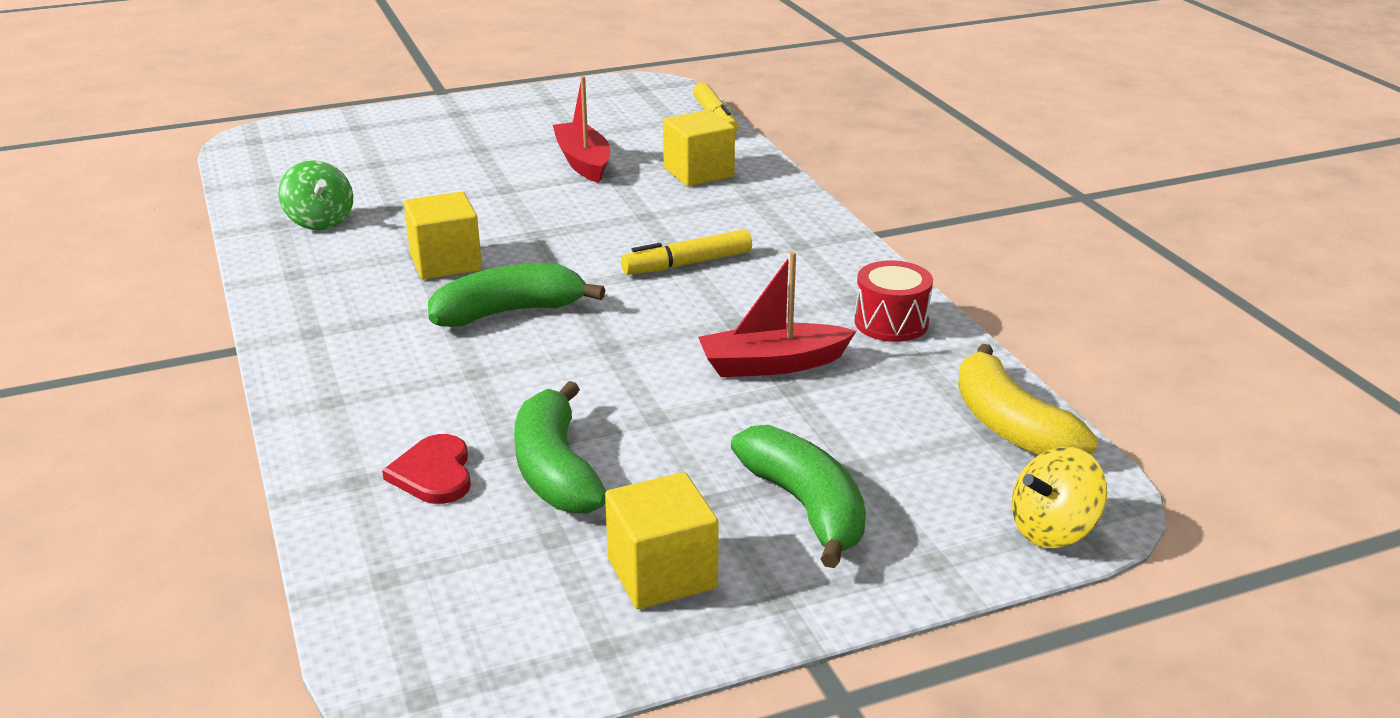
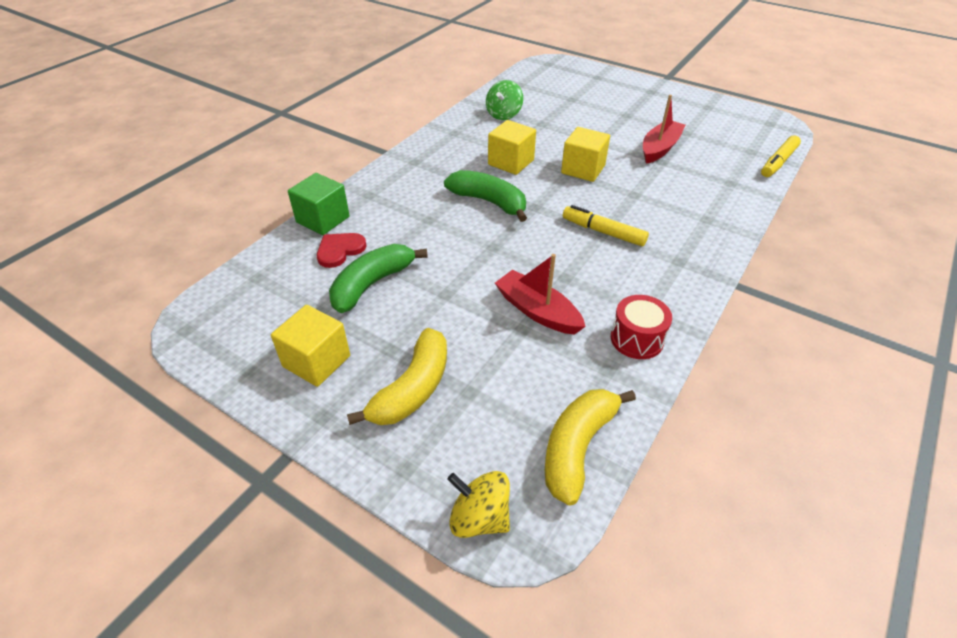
camera: 55 degrees right, 15 degrees up
yellow cube [663,110,735,186] -> yellow cube moved to [561,127,610,182]
green banana [731,425,866,568] -> yellow banana [347,328,447,425]
none -> green cube [288,173,350,235]

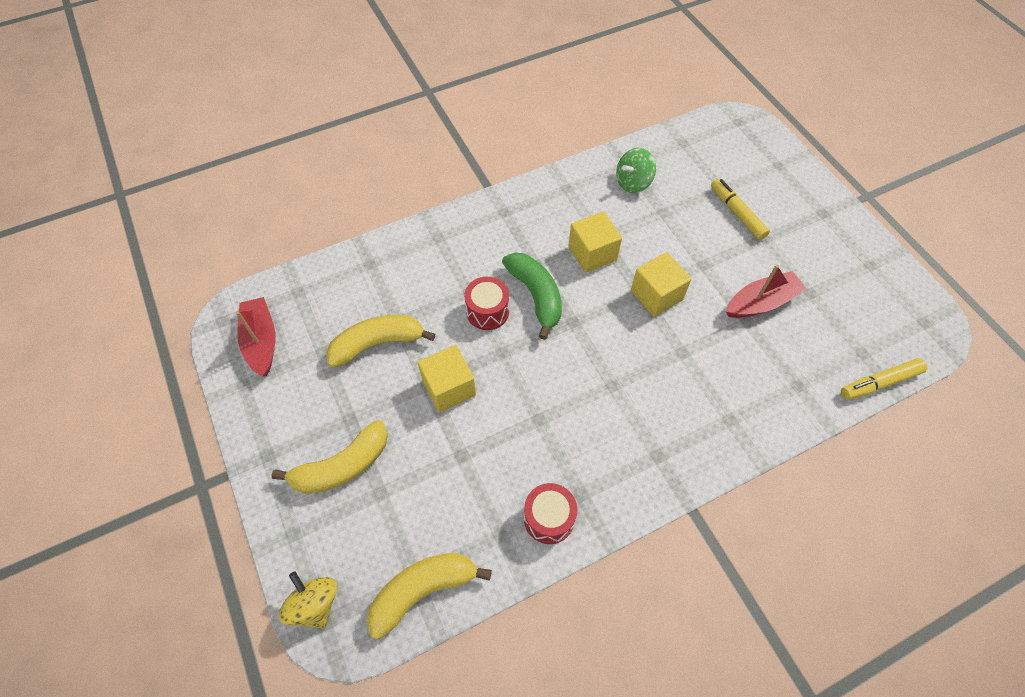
camera: 30 degrees right, 15 degrees up
yellow cube [271,305,350,387] -> yellow cube moved to [418,345,476,412]
green cube [288,173,350,235] -> none
red heart [317,233,367,268] -> none
green banana [329,244,428,313] -> yellow banana [326,315,435,368]
red boat [495,254,586,335] -> red boat moved to [236,297,276,377]
yellow marker [563,205,649,246] -> yellow marker moved to [711,178,770,240]
none -> red drum [464,277,509,330]

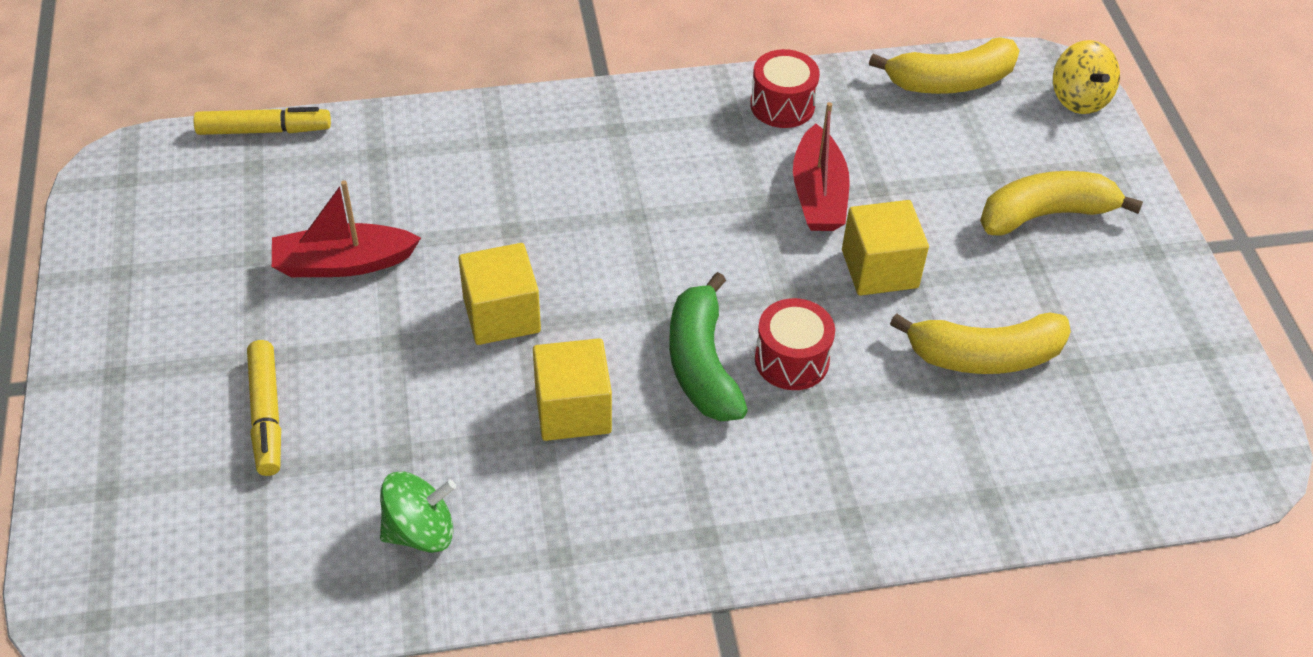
camera: 165 degrees left, 10 degrees down
red boat [236,297,276,377] -> red boat moved to [793,102,850,231]

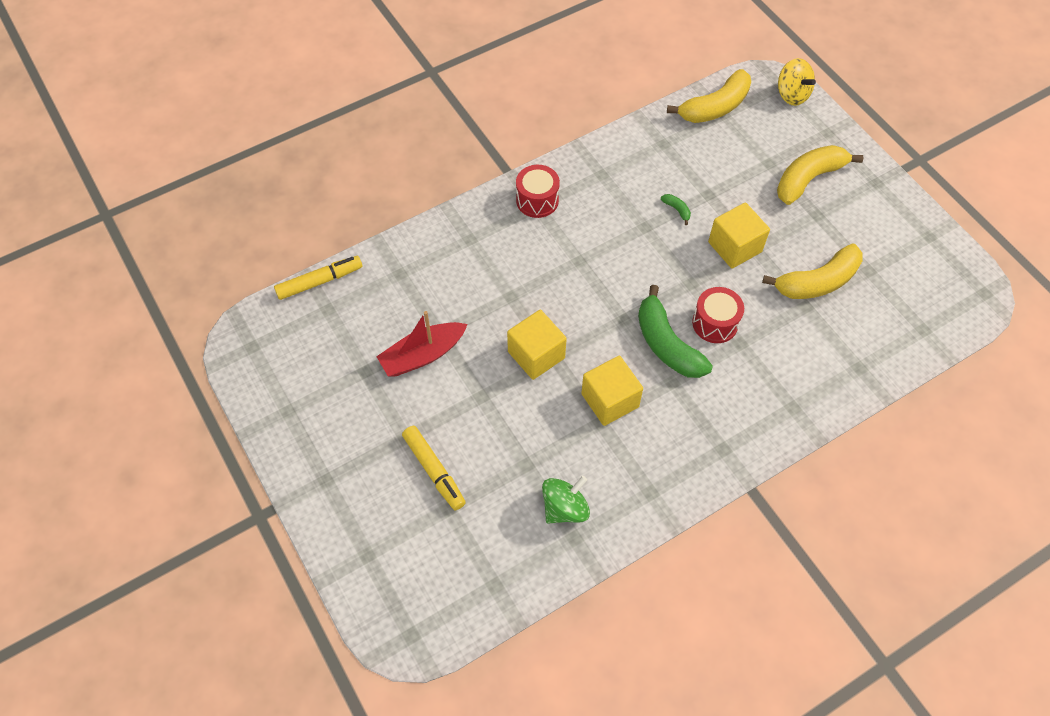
camera: 20 degrees left, 10 degrees up
red drum [750,49,820,128] -> red drum moved to [516,165,560,218]
red boat [793,102,850,231] -> green banana [661,194,691,225]

